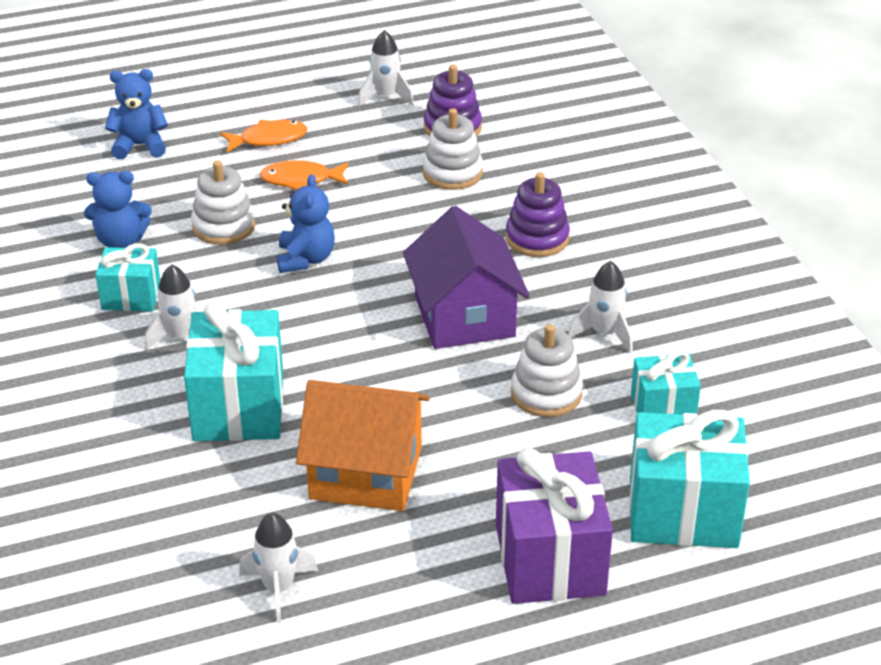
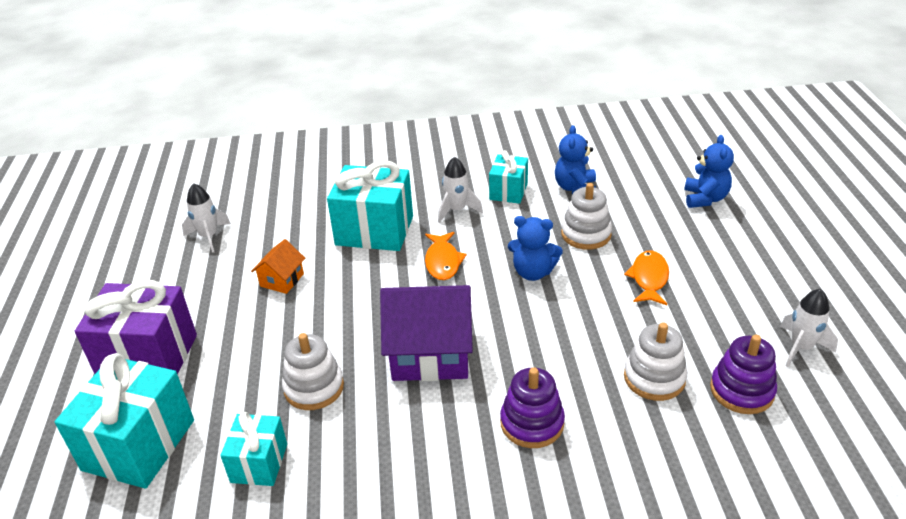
camera: 105 degrees right, 0 degrees up
orange fish [220,120,307,153] -> orange fish moved to [425,232,467,280]
orange house [296,380,430,511] -> orange house [251,239,305,294], size x0.49
white rocket [568,261,633,353] -> none

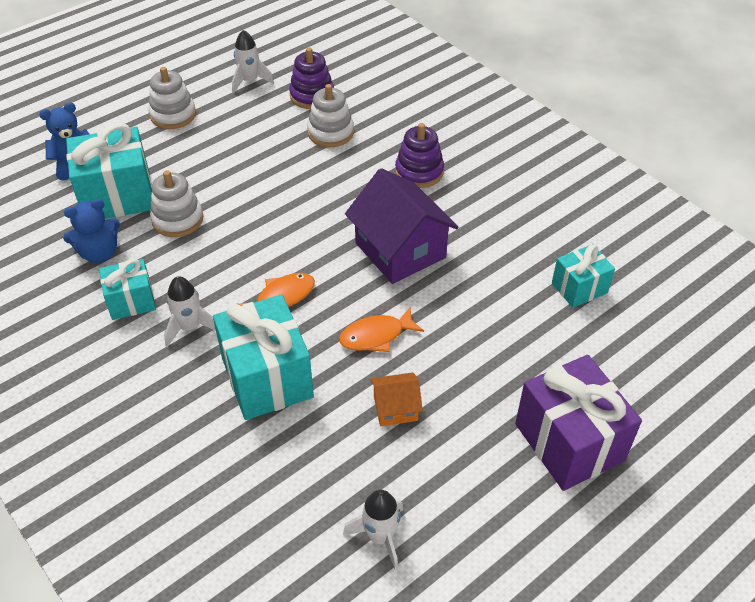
camera: 125 degrees left, 10 degrees up
turquoise gift [55,353,194,488] -> turquoise gift moved to [66,123,152,219]
white stacking toy [282,333,344,410] -> white stacking toy moved to [148,67,196,129]
blue teddy bear [508,216,563,281] -> none
orange fish [624,250,669,305] -> orange fish moved to [339,306,424,352]

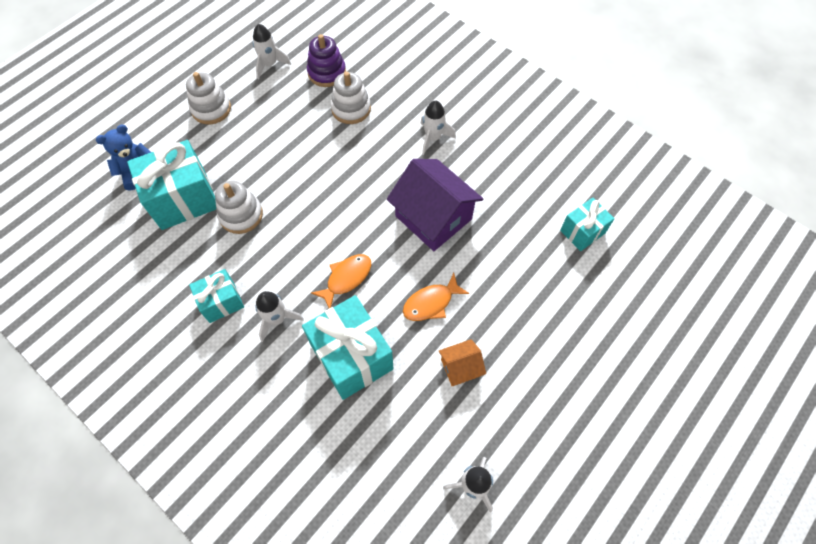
camera: 10 degrees left, 15 degrees up
blue teddy bear [63,199,120,263] -> none
purple stacking toy [395,123,444,188] -> white rocket [420,100,456,155]
purple gift [515,355,642,491] -> none

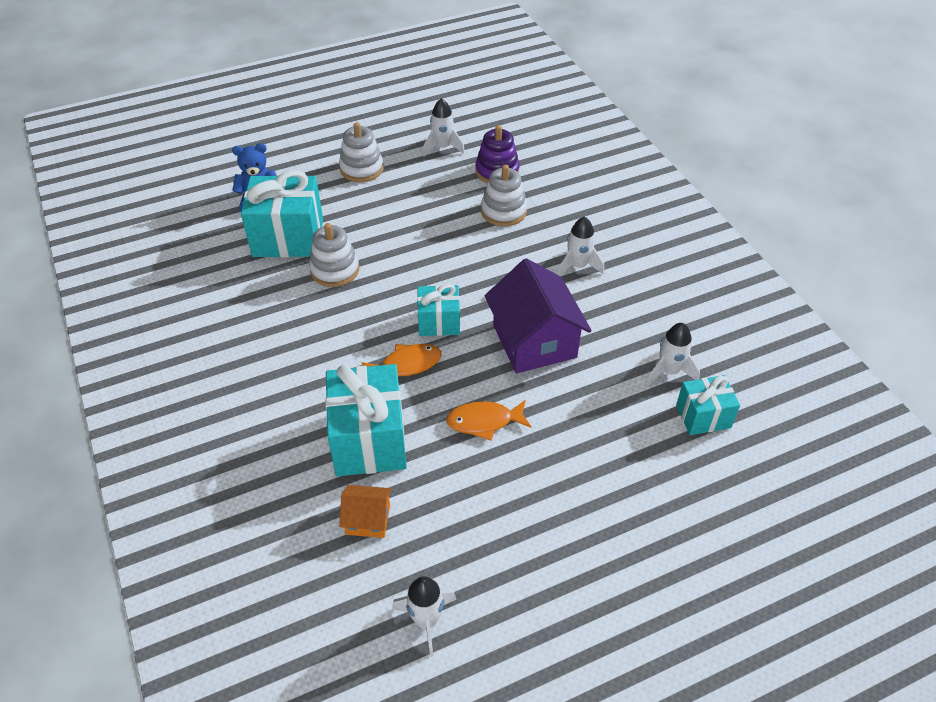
camera: 25 degrees right, 15 degrees down
turquoise gift [189,269,244,323] -> turquoise gift moved to [417,284,460,336]
white rocket [256,291,304,342] -> white rocket moved to [646,323,700,386]
orange house [439,339,486,387] -> orange house moved to [339,485,392,538]

